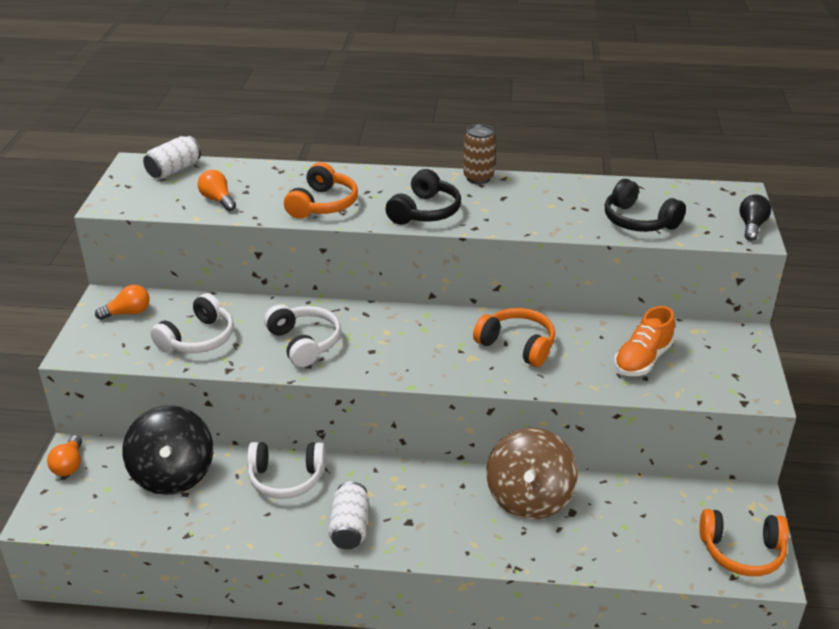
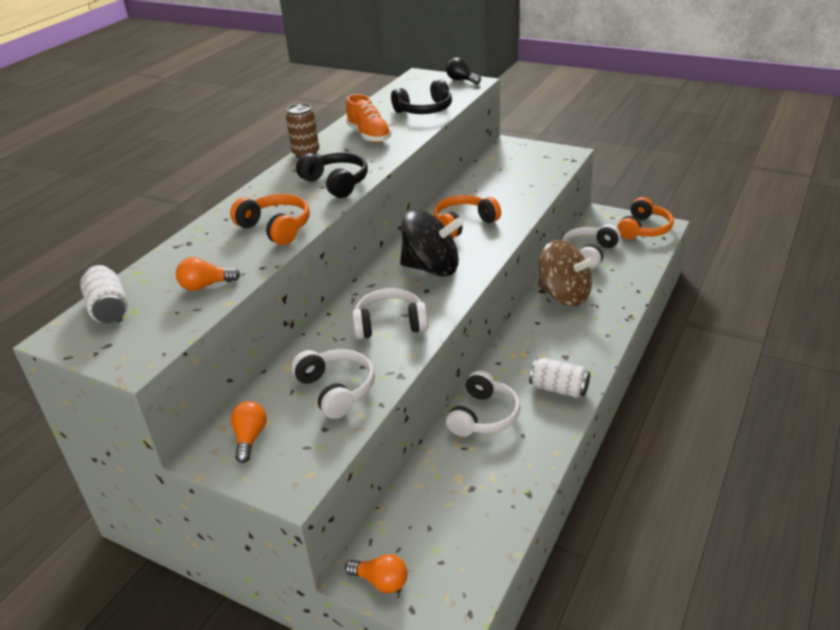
camera: 65 degrees left, 0 degrees up
black spinning top [123,405,213,495] -> black spinning top moved to [400,210,463,277]
orange shoe [614,306,675,376] -> orange shoe moved to [346,94,392,143]
none -> white headphones [562,224,621,269]

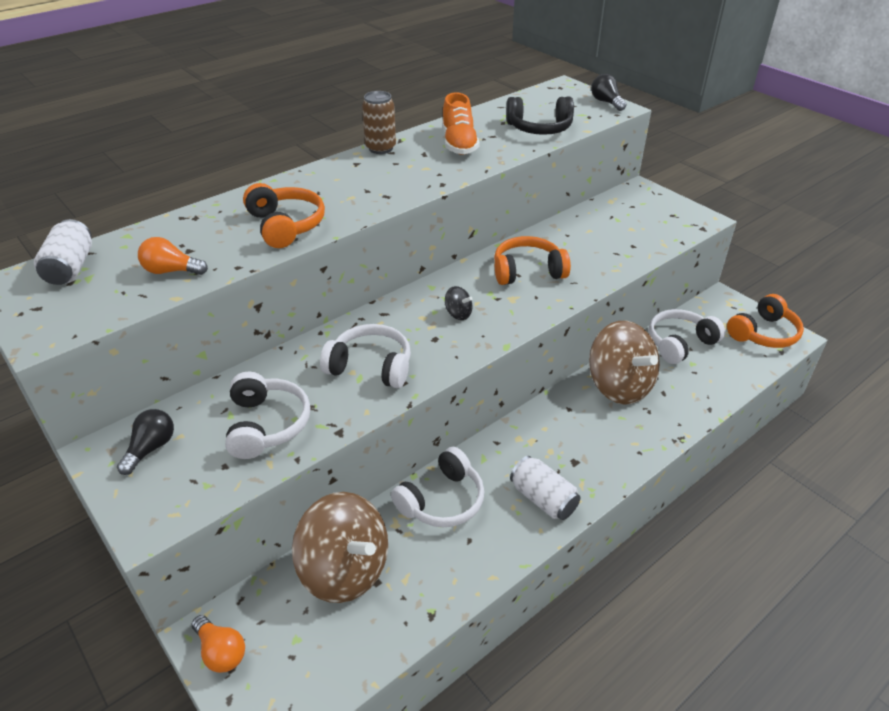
camera: 20 degrees right, 5 degrees up
orange light bulb [230,401,267,463] -> black light bulb [117,409,174,475]
black headphones [296,153,368,198] -> none
black spinning top [400,210,463,277] -> black spinning top [445,286,472,320], size x0.40
none -> brown spinning top [292,492,388,603]

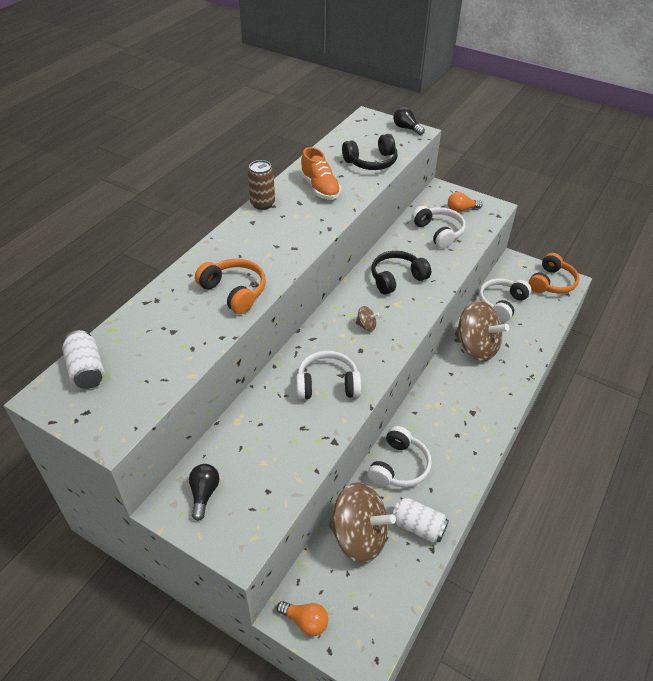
camera: 20 degrees left, 5 degrees up
orange light bulb [138,237,208,275] -> orange light bulb moved to [448,192,483,213]
white headphones [225,372,310,459] -> white headphones moved to [411,206,466,249]
black spinning top [445,286,472,320] -> brown spinning top [356,306,379,331]
orange headphones [494,236,571,285] -> black headphones [371,251,431,295]
white can [510,456,580,520] -> white can moved to [392,497,449,543]

